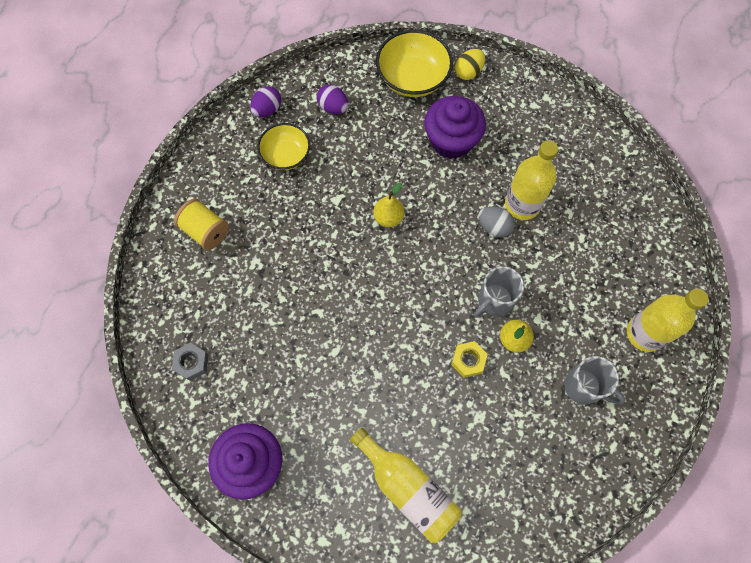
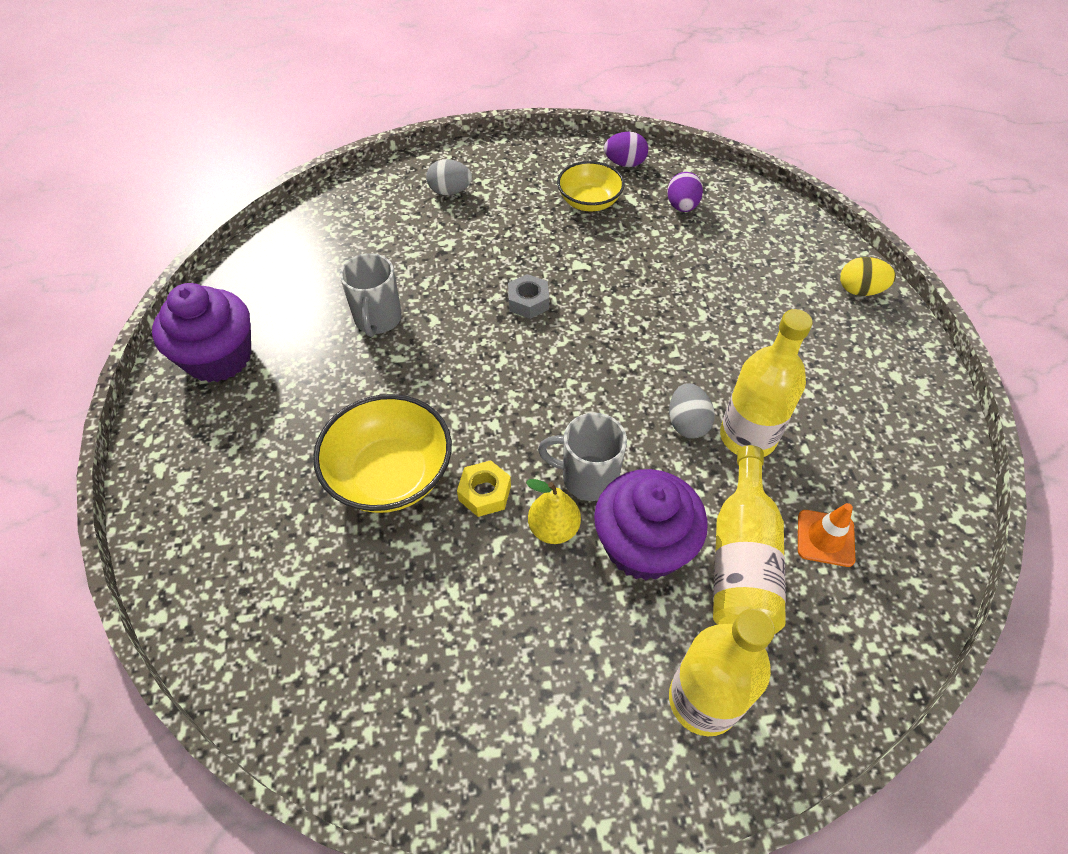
camera: 55 degrees right, 15 degrees down
grey nut [172,343,208,381] -> grey nut moved to [508,274,549,319]
yellow spool [174,199,229,250] -> grey egg [426,159,472,195]
yellow bottle [350,427,462,543] -> yellow bottle moved to [713,445,786,634]
yellow pear [373,183,404,227] -> none
yellow bowl [376,30,453,97] -> yellow bowl moved to [313,394,452,513]
purple cupcake [424,96,486,159] -> purple cupcake moved to [594,469,708,580]
grey mug [564,356,625,405] -> grey mug moved to [340,253,402,337]
none -> orange traffic cone [798,503,855,567]

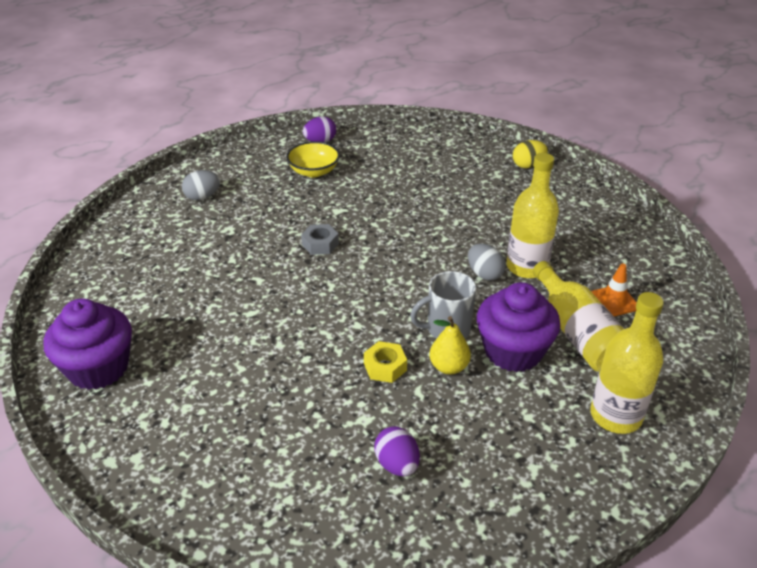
camera: 30 degrees left, 15 degrees down
yellow bowl [313,394,452,513] -> none
grey mug [340,253,402,337] -> none
purple egg [667,172,703,212] -> purple egg moved to [374,426,420,476]

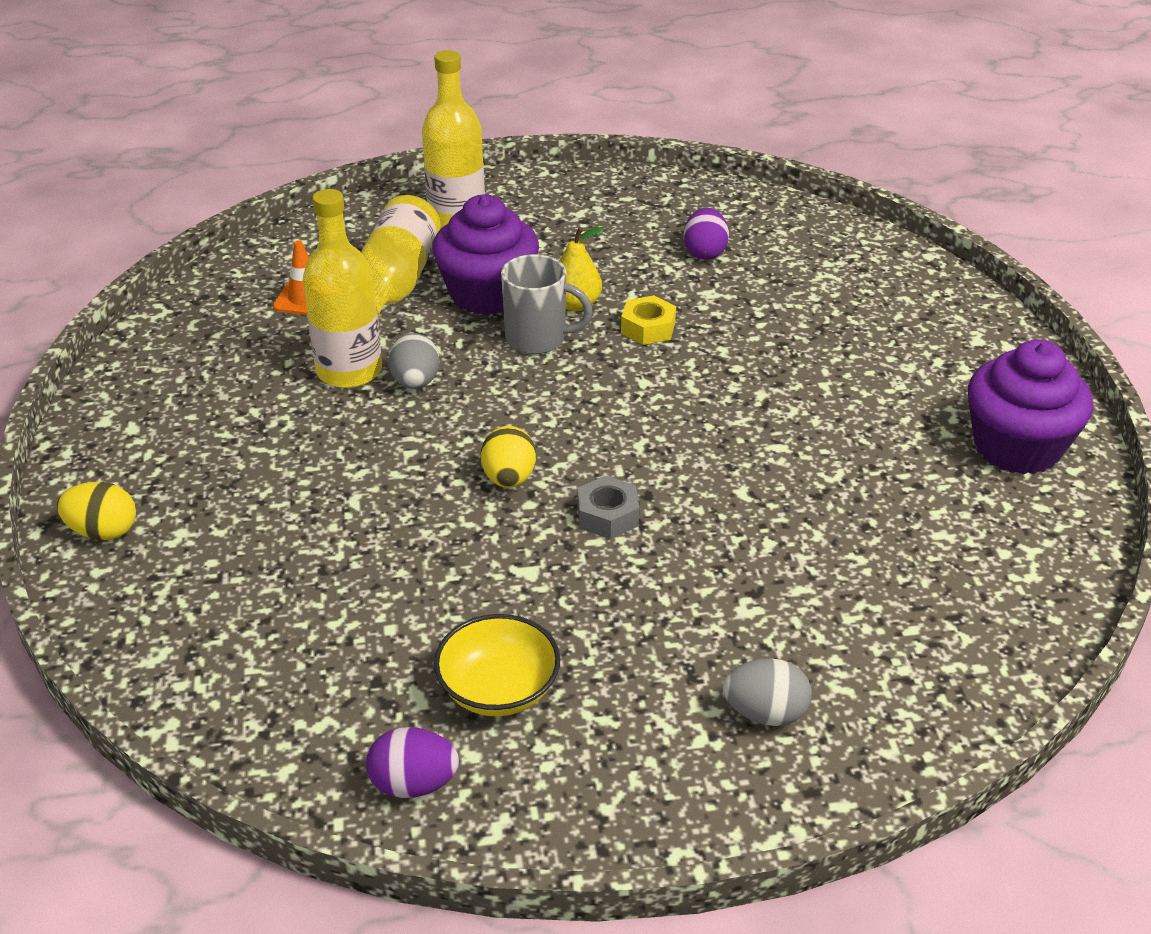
camera: 150 degrees left, 0 degrees up
none -> yellow egg [481,426,536,488]

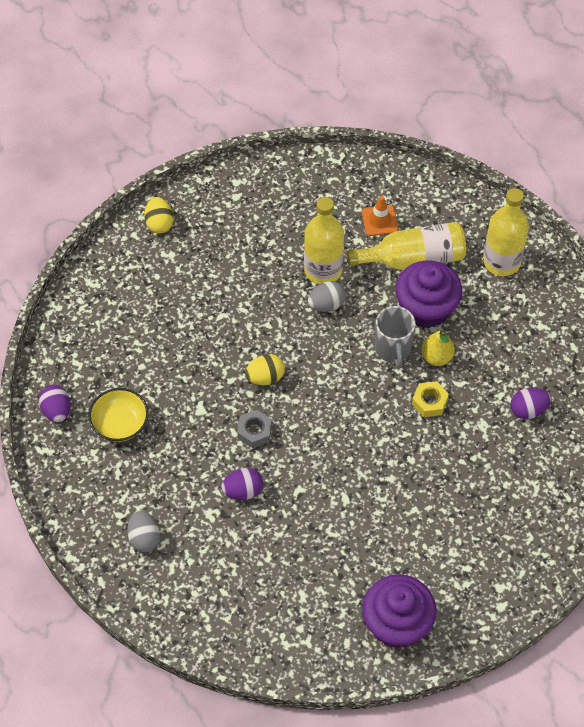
camera: 70 degrees right, 20 degrees up
none -> purple egg [221,468,263,500]

